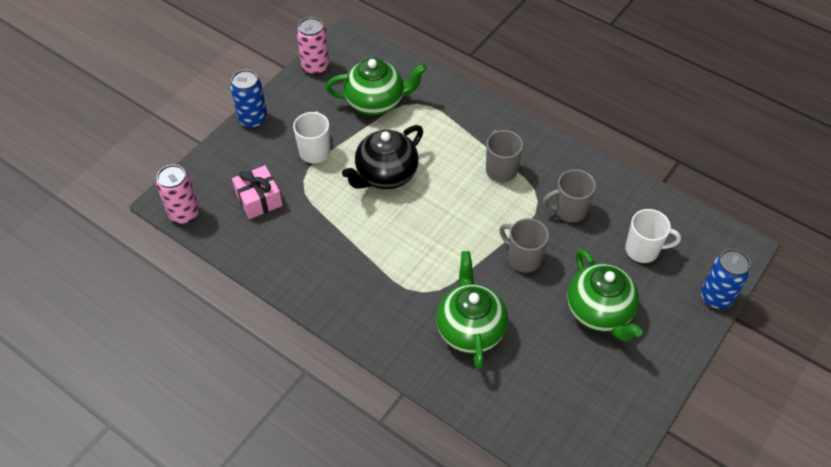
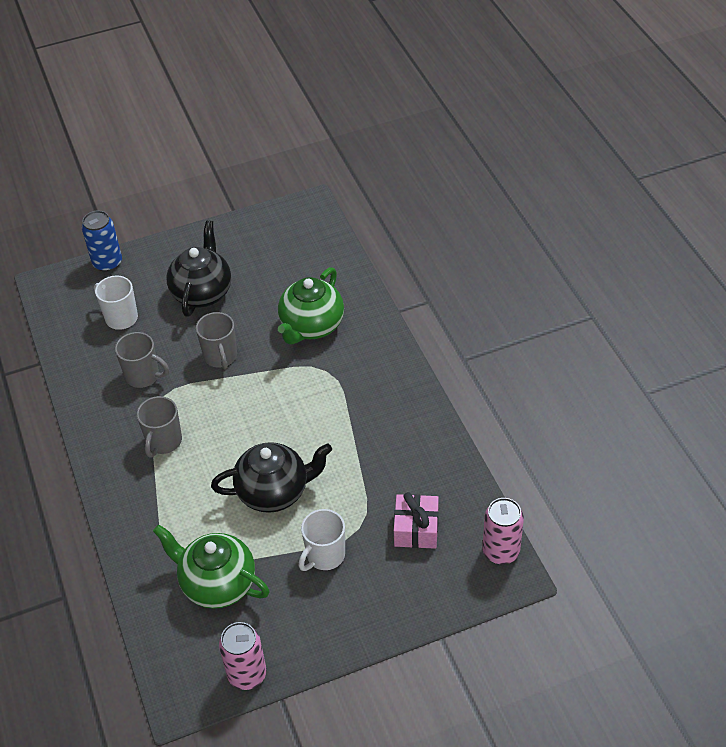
camera: 145 degrees left, 5 degrees down
blue can [230,69,267,128] -> none
green teapot [567,249,643,342] -> black teapot [166,220,231,317]

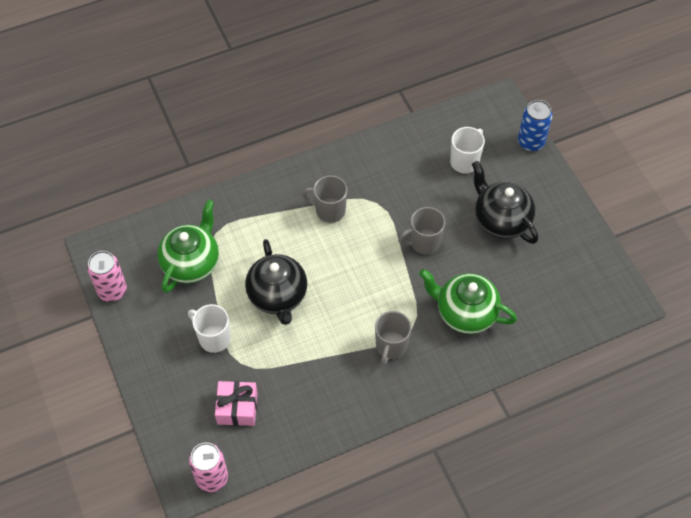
camera: 85 degrees right, 10 degrees up
grey mug [115,332,169,388] -> grey mug moved to [375,311,412,366]
black teapot [166,220,231,317] -> black teapot turned 135 degrees counterclockwise [472,161,538,244]

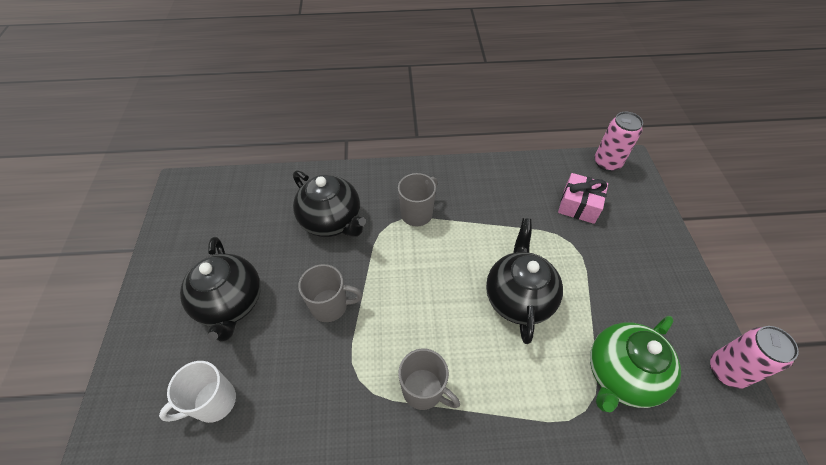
camera: 160 degrees left, 5 degrees down
white mug [188,304,231,353] -> none
green teapot [419,269,517,334] -> black teapot [293,170,366,237]
blue can [518,100,553,152] -> none

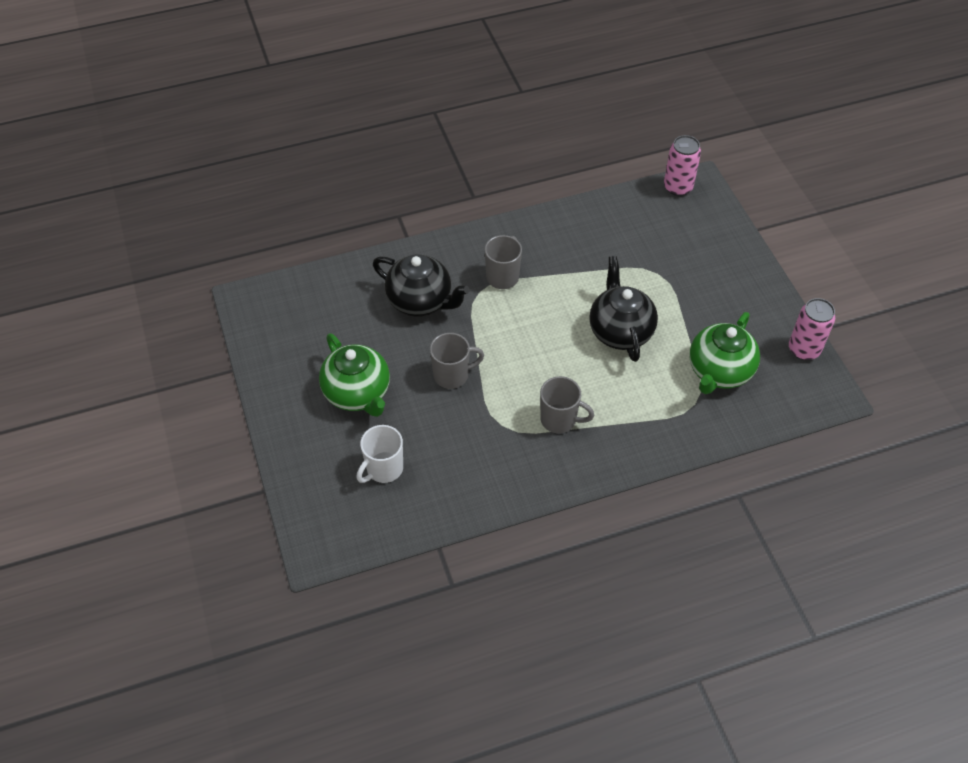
camera: 15 degrees left, 0 degrees up
black teapot [180,237,261,342] -> green teapot [319,333,390,417]
pink gift [558,173,608,224] -> none

